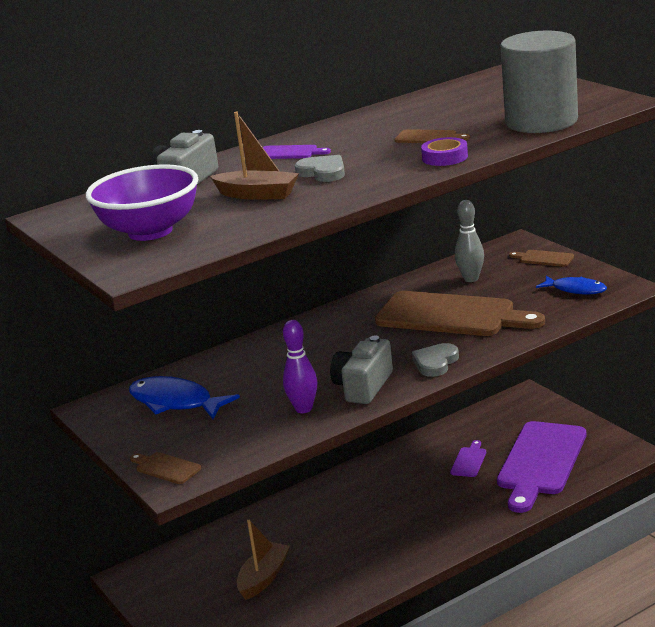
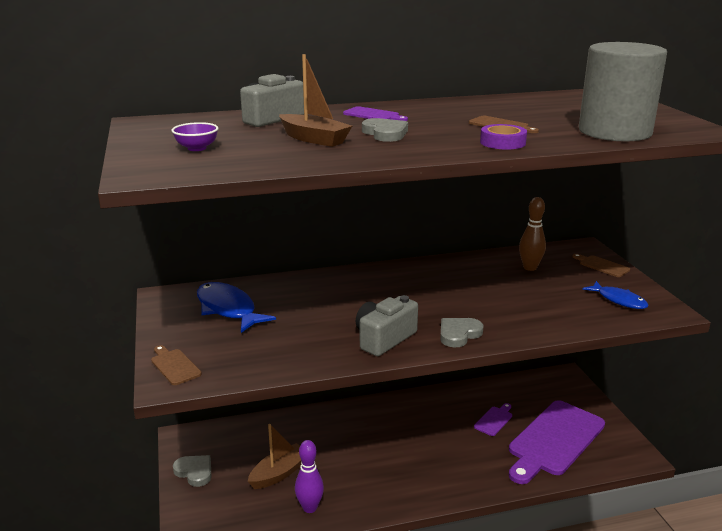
camera: 15 degrees right, 0 degrees up
purple bowl [86,164,198,241] -> purple bowl [172,122,219,151], size x0.43
purple bowling pin [283,320,317,413] -> purple bowling pin moved to [295,440,324,513]
brown cutting board [375,291,545,336] -> none
grey bowling pin [455,200,484,282] -> brown bowling pin [519,197,546,271]
none -> grey heart [173,455,212,487]

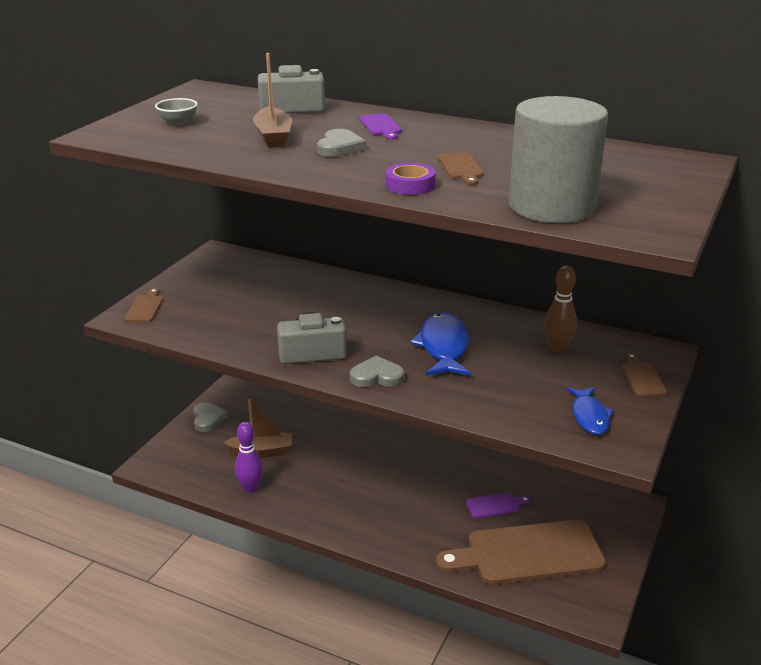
camera: 40 degrees right, 5 degrees up
purple bowl [172,122,219,151] -> grey bowl [155,98,198,125]
blue fish [197,282,276,333] -> blue fish moved to [410,312,471,375]
purple cutting board [509,400,605,484] -> brown cutting board [436,520,606,585]

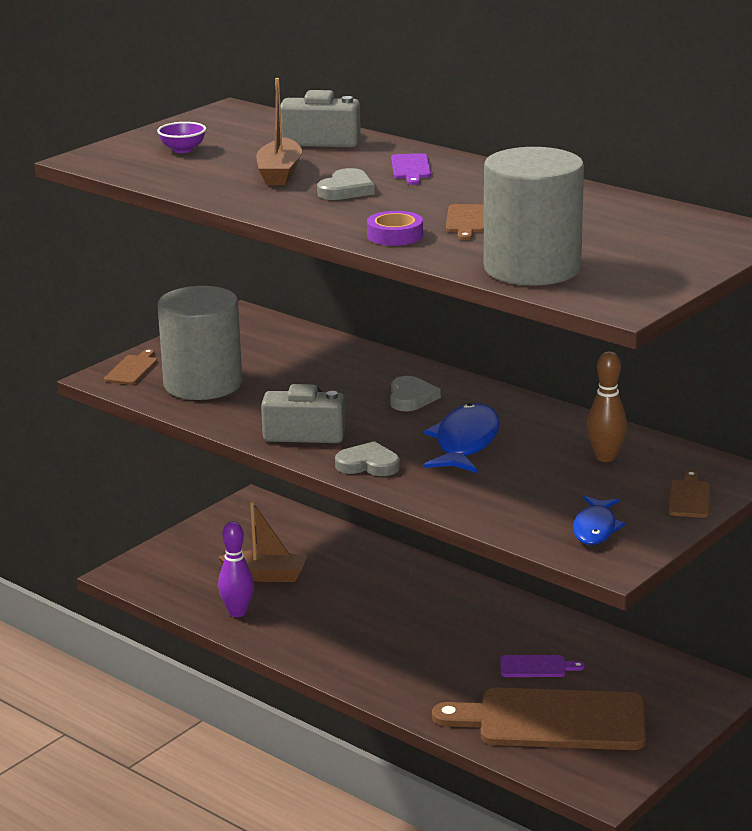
camera: 15 degrees right, 5 degrees down
grey bowl [155,98,198,125] -> purple bowl [157,122,206,153]
grey heart [193,402,228,432] -> grey heart moved to [390,376,441,411]
none -> grey cylinder [158,286,242,400]

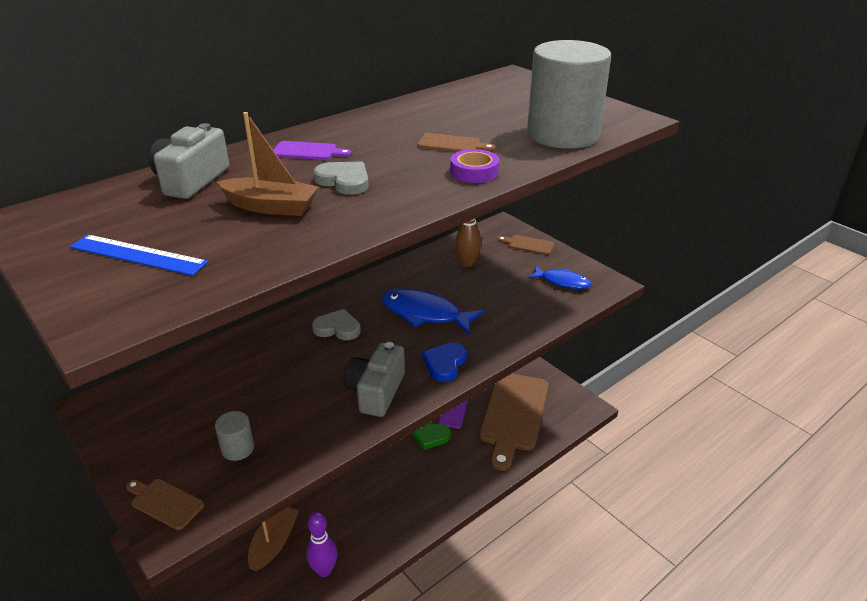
camera: 80 degrees left, 10 degrees up
purple bowl [157,122,206,153] -> blue ruler [70,235,208,276]
grey cylinder [158,286,242,400] -> grey cylinder [215,411,254,461], size x0.41
grey heart [335,441,400,476] -> blue heart [422,343,467,382]
none -> green heart [411,423,451,450]

